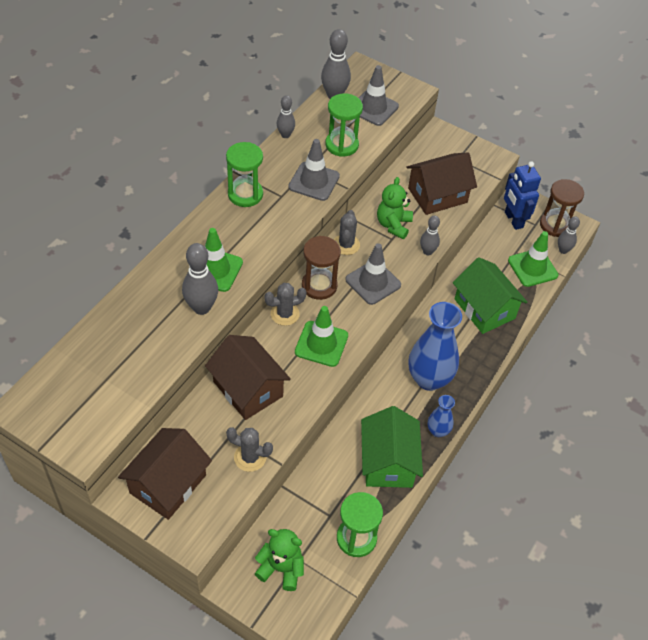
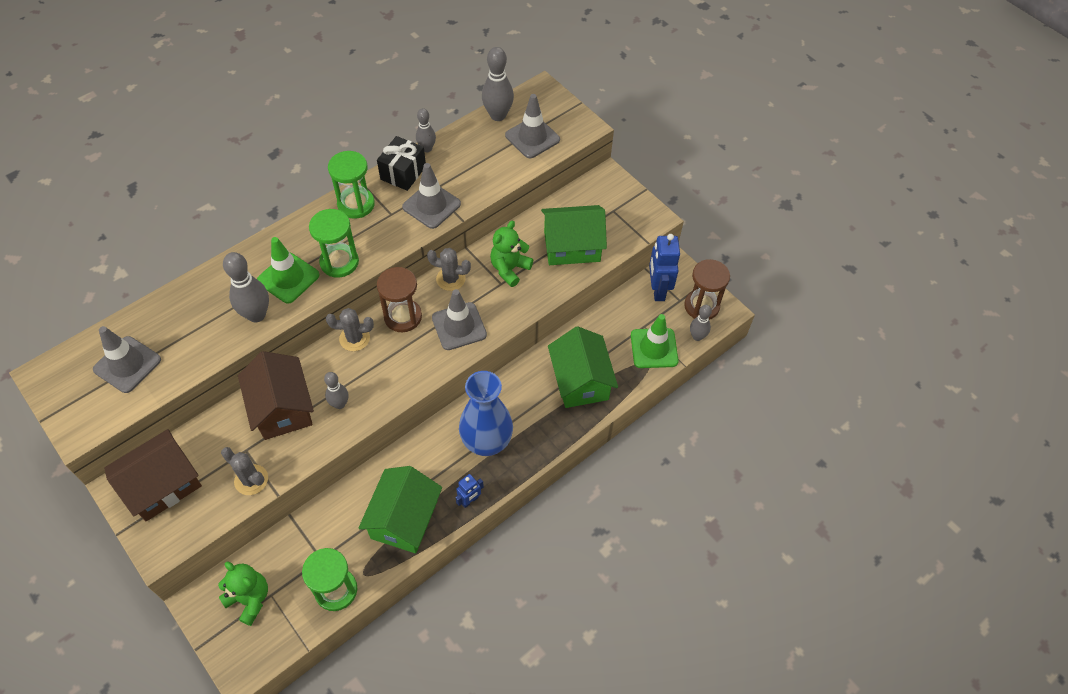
camera: 20 degrees right, 5 degrees up
green traffic cone [295,306,348,367] -> none
green hourglass [325,93,363,157] -> green hourglass moved to [309,209,359,278]
grey cactus [334,210,360,255] -> grey cactus turned 75 degrees clockwise [427,248,471,291]
brown house [406,152,477,215] -> green house [541,205,607,265]
grey bowling pin [420,215,440,255] -> grey bowling pin moved to [324,372,348,409]
blue vase [428,395,455,437] -> blue robot [455,474,484,508]
none -> grey traffic cone [93,326,161,393]
none -> black gift [377,136,426,191]

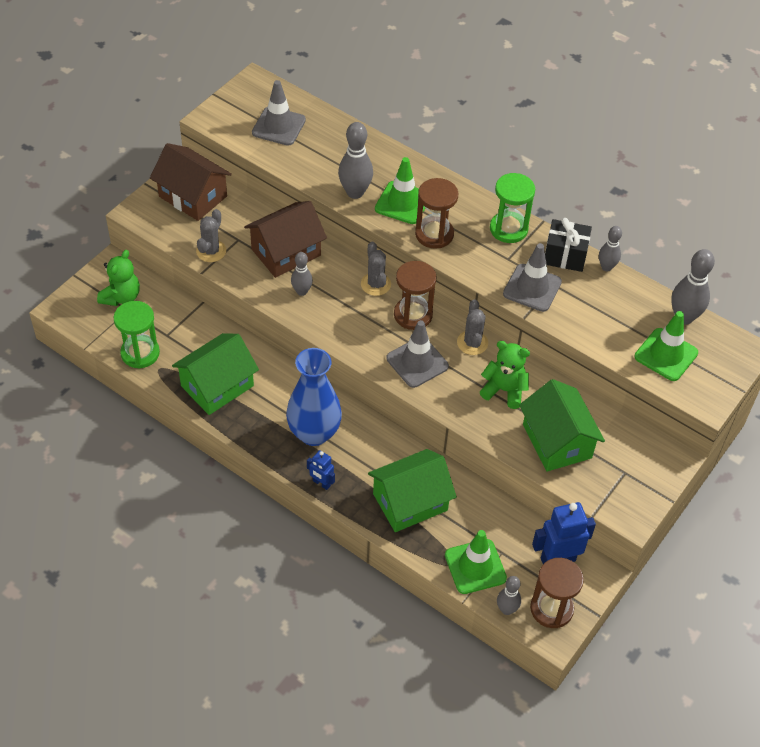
camera: 75 degrees right, 5 degrees down
green hourglass [309,209,359,278] -> brown hourglass [415,178,458,249]
green house [358,466,442,553] -> green house turned 45 degrees counterclockwise [172,333,259,415]
blue robot [455,474,484,508] -> blue robot moved to [307,450,335,490]
grey traffic cone [505,94,560,158] -> green traffic cone [635,311,698,381]

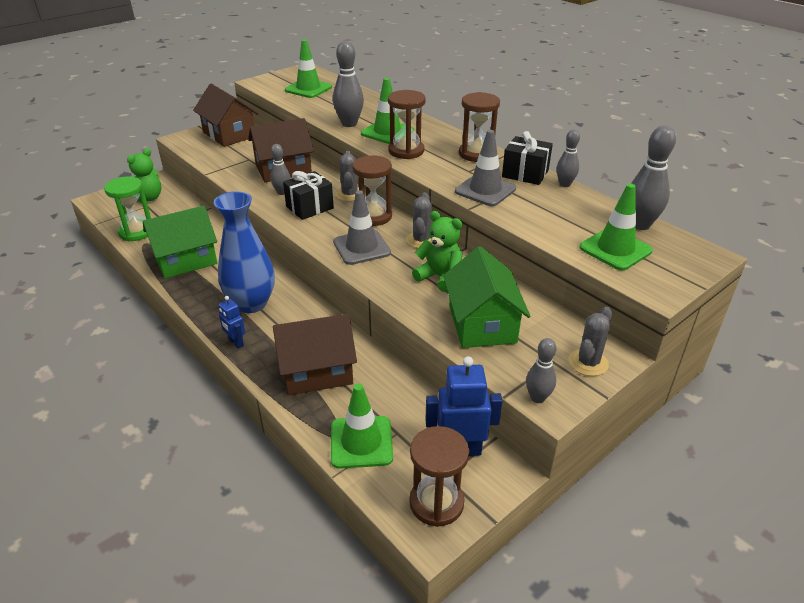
camera: 15 degrees right, 15 degrees down
grey cactus [196,209,226,262] -> grey cactus moved to [569,307,612,376]
grey traffic cone [252,80,306,146] -> green traffic cone [285,39,332,98]
green house [368,449,457,532] -> brown house [273,314,357,395]
green hourglass [490,173,535,243] -> brown hourglass [459,92,500,162]
grey bowling pin [497,576,521,615] -> grey bowling pin moved to [526,338,556,403]
none -> black gift [283,171,334,220]

